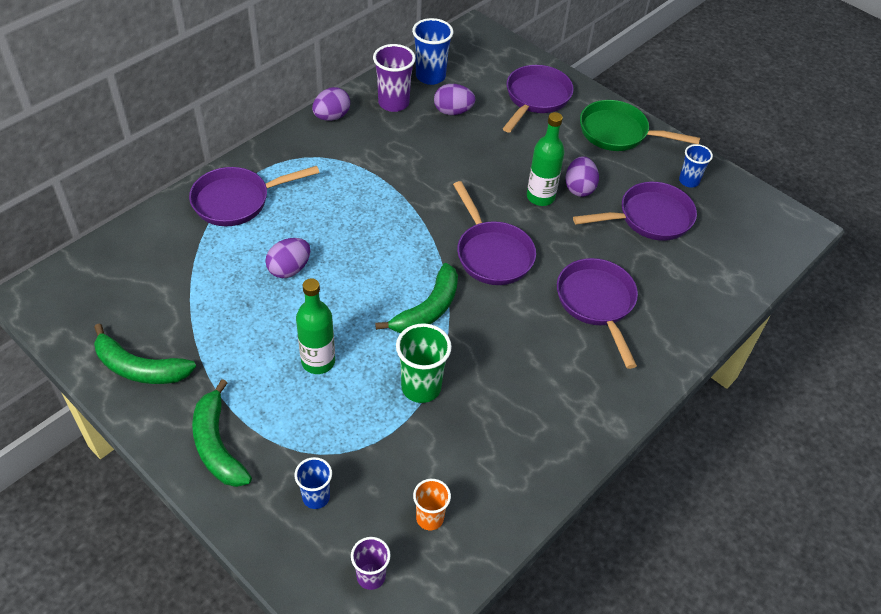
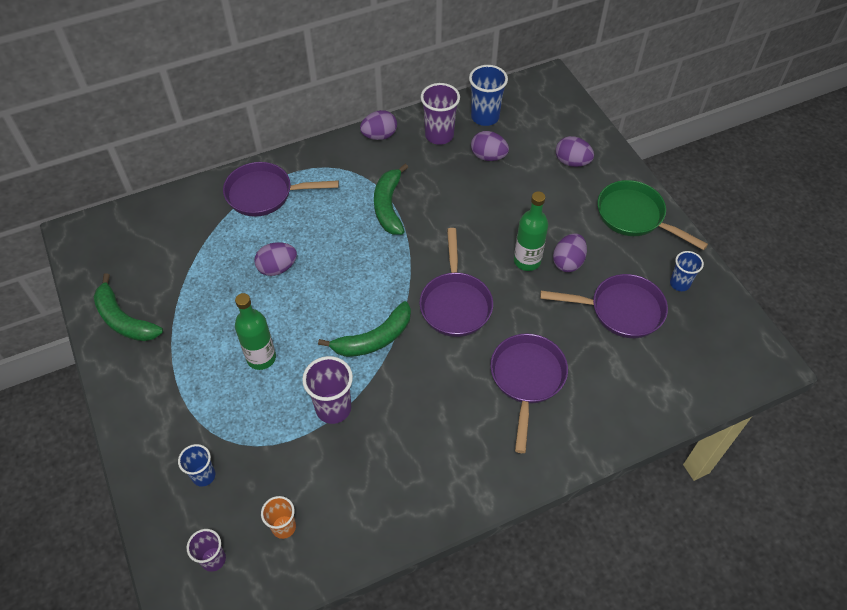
camera: 25 degrees right, 5 degrees up
green banana [192,379,252,487] -> green banana moved to [374,164,408,235]
green cup [396,323,452,403] -> purple cup [302,356,353,424]
purple pan [503,65,574,133] -> purple egg [556,136,594,167]

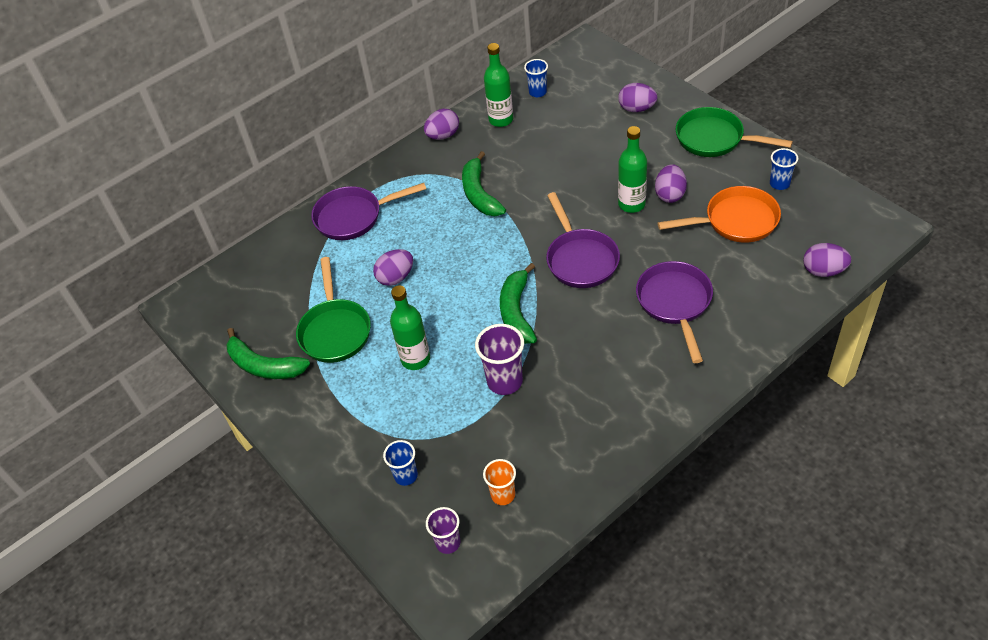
camera: 10 degrees left, 5 degrees down
green banana [318,301,411,357] -> green banana turned 135 degrees clockwise [500,263,537,344]
purple cup [421,83,460,145] -> green bottle [484,43,513,127]
blue cup [469,65,508,126] -> blue cup [524,59,548,97], size x0.63
purple egg [471,131,509,161] -> purple egg moved to [803,243,851,277]
purple pan [540,274,668,338] -> orange pan [658,186,781,243]
none -> green pan [296,257,371,363]

